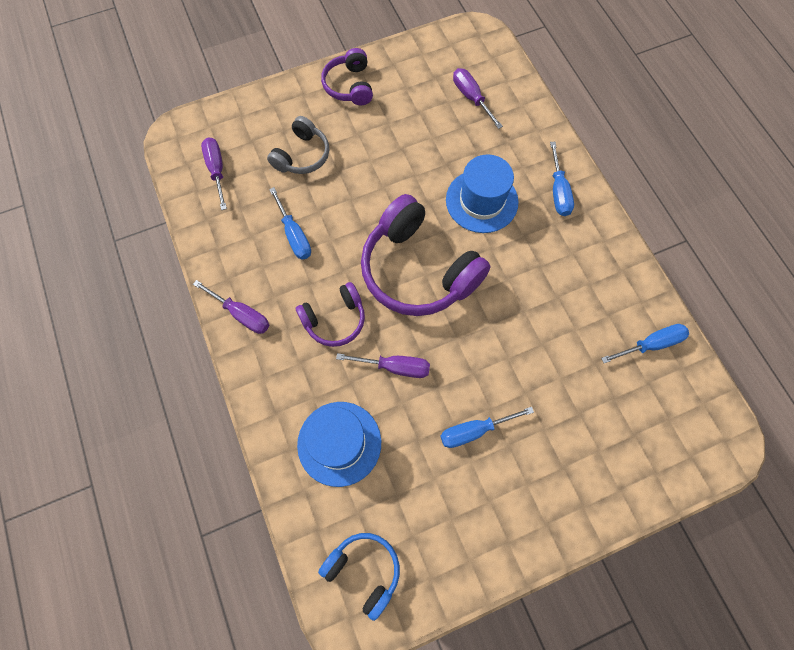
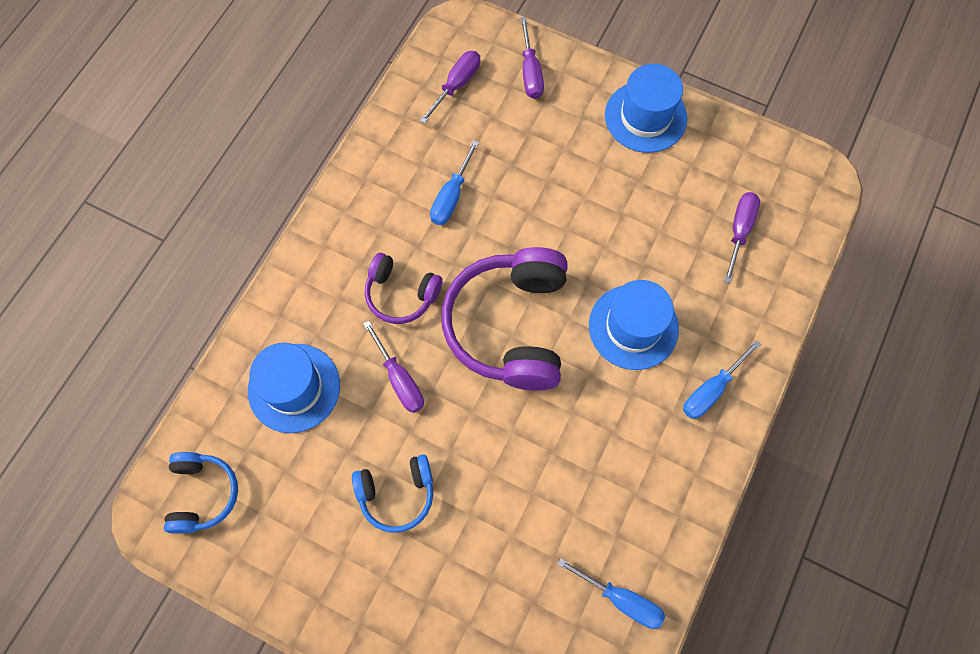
camera: 50 degrees right, 0 degrees up
purple screwdriver [193,280,269,334] -> purple screwdriver moved to [520,17,544,99]
grey headphones [267,116,329,174] -> none
purple headphones [321,48,373,105] -> blue hat [605,64,687,153]
blue screwdriver [440,407,534,448] -> blue headphones [352,454,433,533]

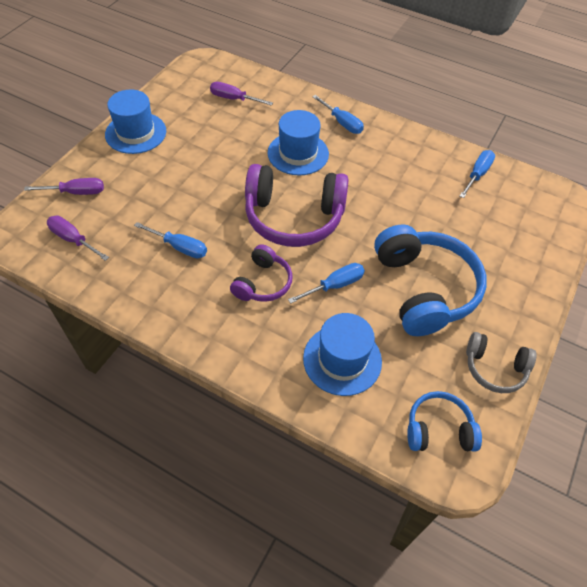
camera: 90 degrees left, 15 degrees down
blue headphones [352,454,433,533] -> blue headphones [374,224,487,336], size x1.86
purple screwdriver [363,320,424,413] -> blue screwdriver [288,263,365,304]
none -> grey headphones [466,332,537,393]

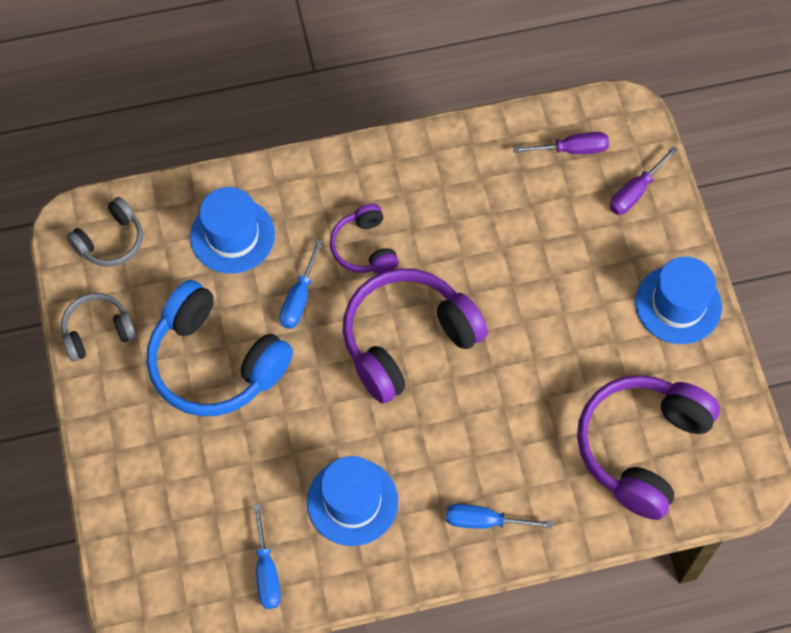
camera: 140 degrees right, 10 degrees up
blue screwdriver [134,222,207,259] -> none
purple screwdriver [210,82,273,106] -> purple headphones [577,375,720,520]
blue hat [267,110,329,176] -> blue hat moved to [307,456,398,546]
blue headphones [407,391,482,451] -> grey headphones [67,197,143,267]

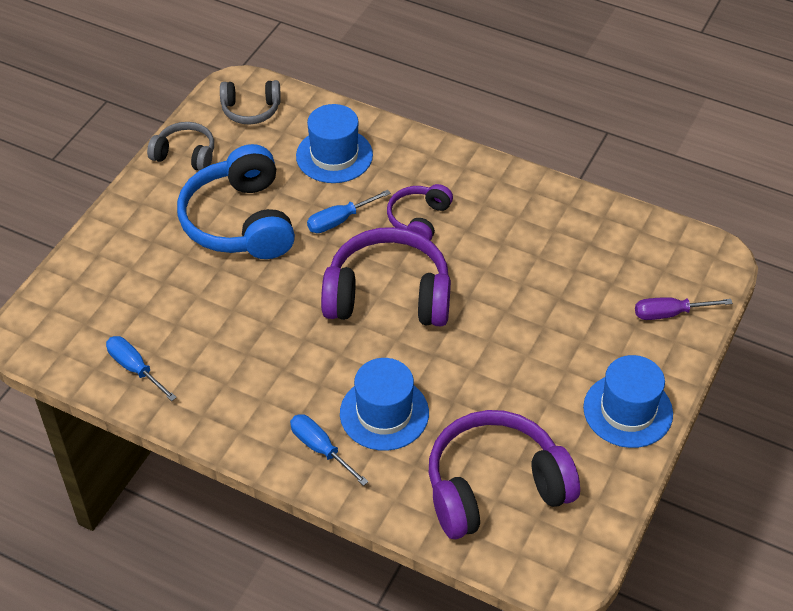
camera: 40 degrees right, 15 degrees down
blue screwdriver [253,504,281,609] -> blue screwdriver turned 105 degrees clockwise [106,336,177,401]
blue hat [307,456,398,546] -> blue hat moved to [340,358,429,451]
purple screwdriver [513,132,609,154] -> none

